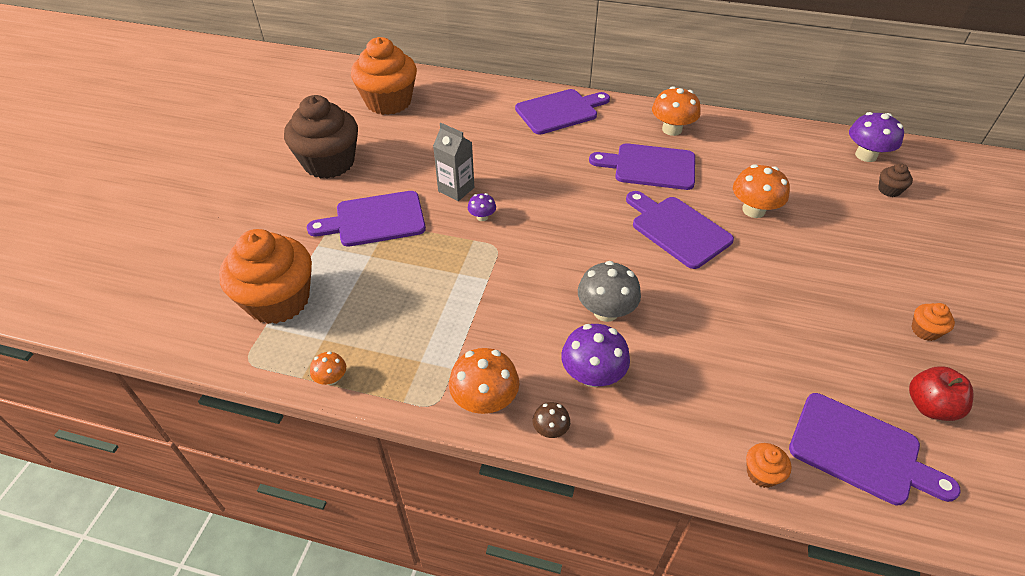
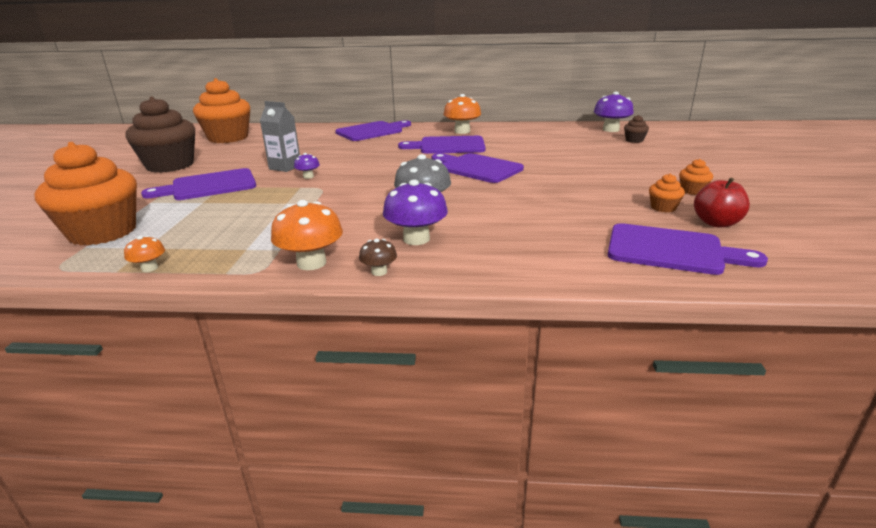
camera: 10 degrees left, 20 degrees down
orange mushroom [733,164,790,218] -> none
orange cupcake [746,443,791,488] -> orange cupcake moved to [649,174,685,212]

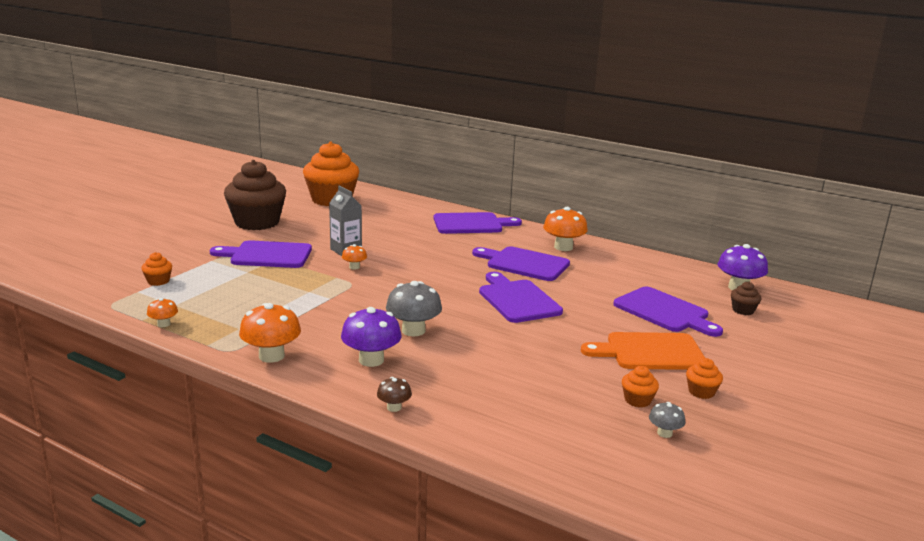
camera: 25 degrees right, 5 degrees down
orange cupcake [35,142,137,245] -> orange cupcake [141,252,172,286], size x0.41
purple mushroom [294,153,320,179] -> orange mushroom [342,244,367,270]
brown mushroom [359,238,397,276] -> brown mushroom moved to [377,377,412,412]
purple cutting board [608,223,768,275] -> purple cutting board moved to [613,287,723,337]
red apple [694,178,750,227] -> grey mushroom [649,402,685,438]
none -> orange cutting board [581,332,705,370]

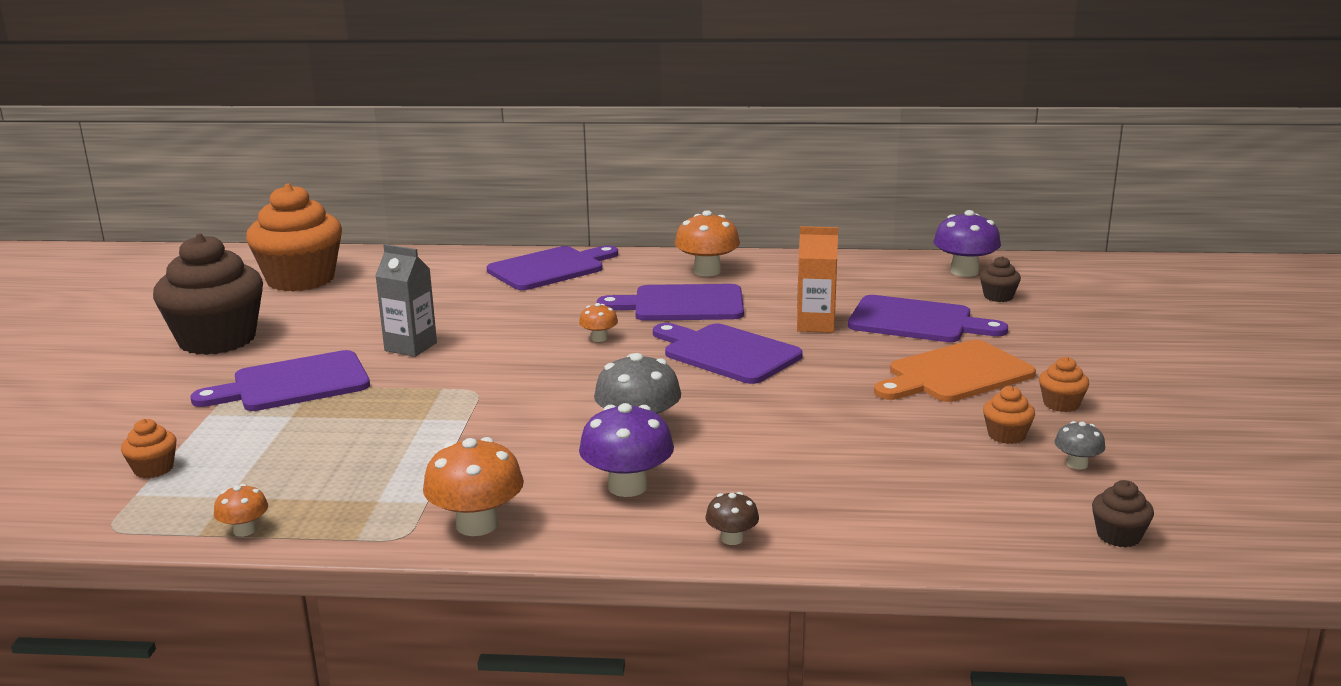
camera: 25 degrees left, 0 degrees up
orange mushroom [342,244,367,270] -> orange mushroom moved to [579,303,618,342]
none -> orange carton [797,226,838,333]
none -> brown cupcake [1092,480,1154,547]

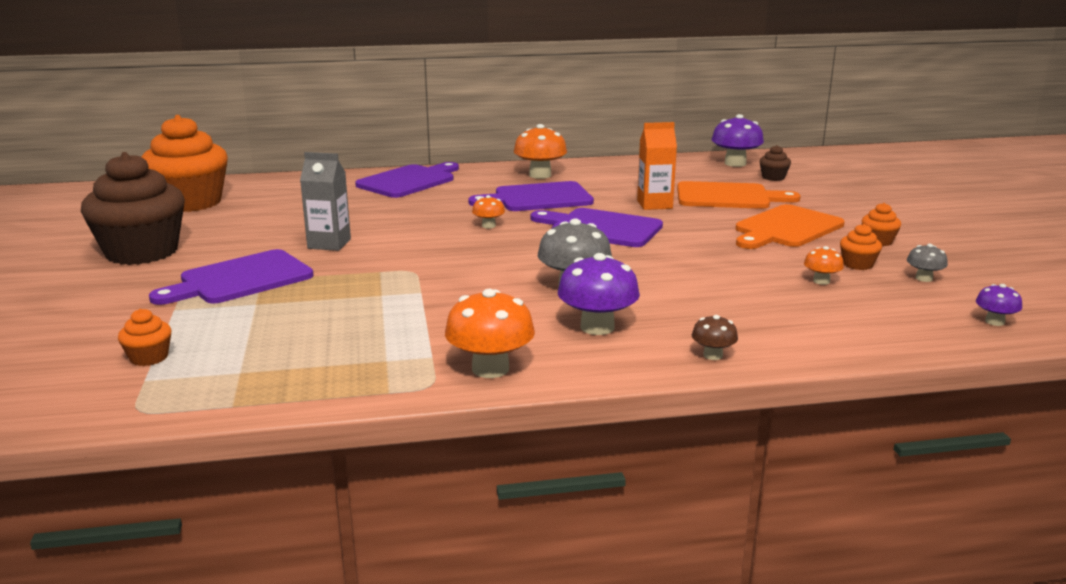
camera: 15 degrees left, 0 degrees up
orange mushroom [214,484,268,537] -> orange mushroom moved to [804,246,844,285]
purple cutting board [848,295,1008,342] -> orange cutting board [677,181,801,209]
brown cupcake [1092,480,1154,547] -> purple mushroom [976,284,1022,326]

